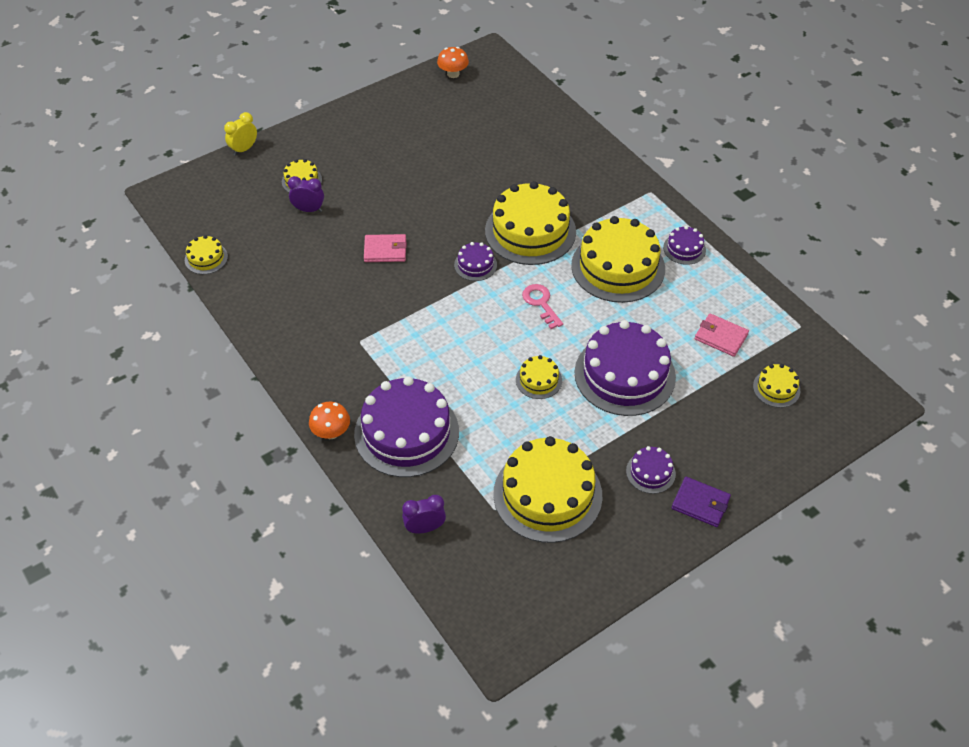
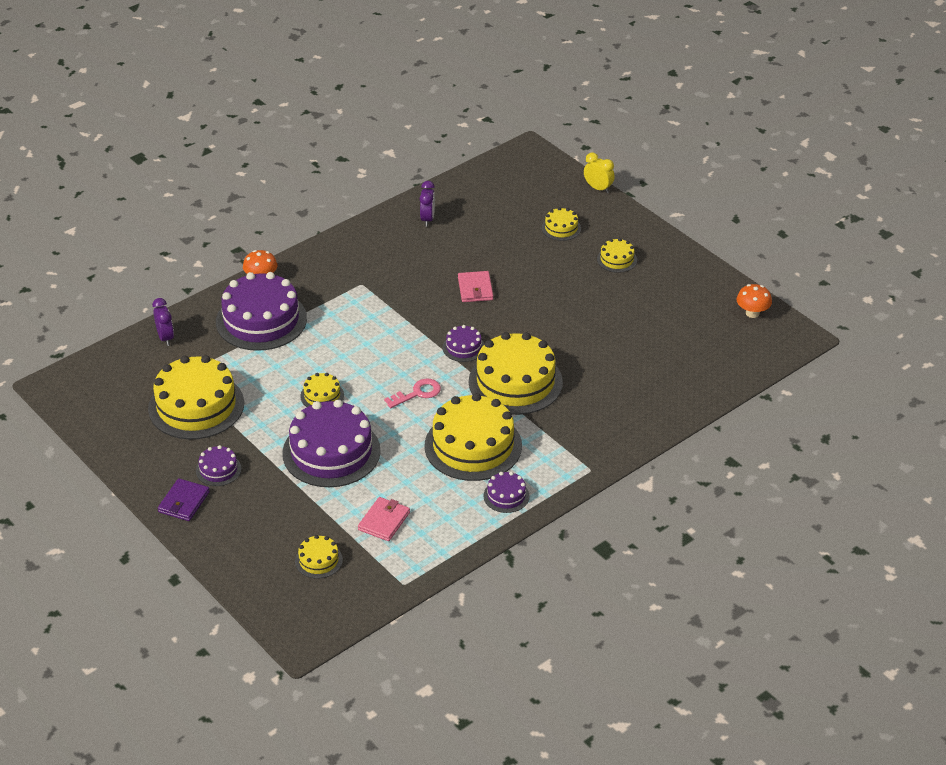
camera: 85 degrees right, 10 degrees down
yellow cake [185,235,228,274] -> yellow cake moved to [597,238,637,273]
purple clock [288,176,324,212] -> purple clock moved to [420,181,435,226]

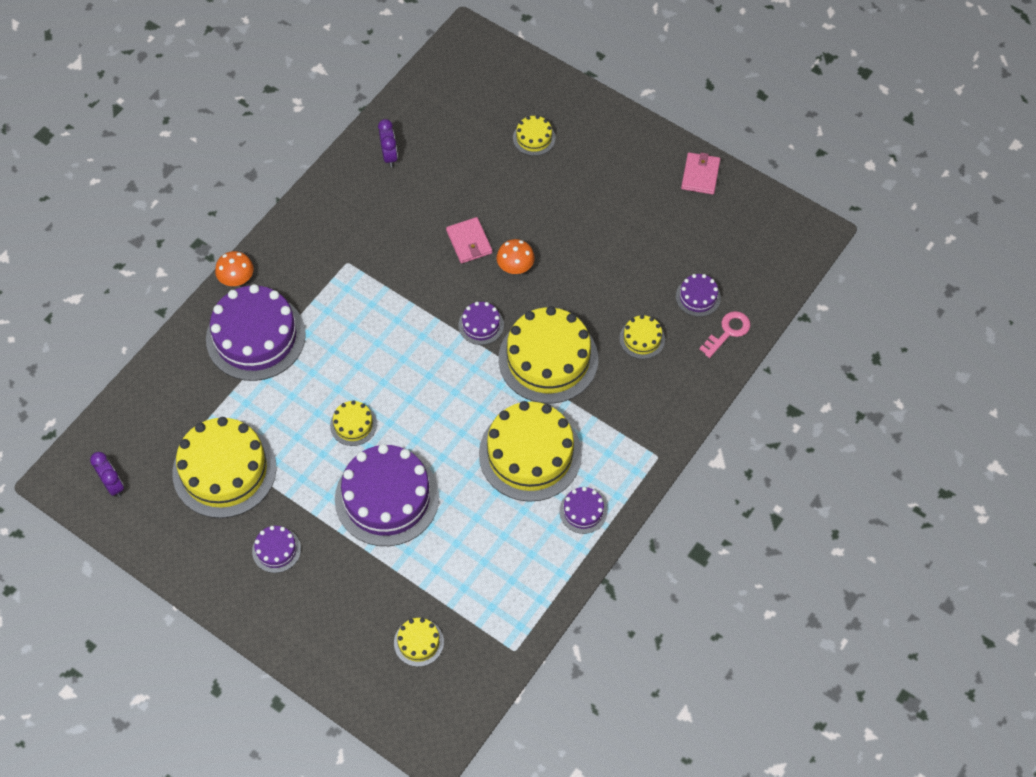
camera: 15 degrees left, 20 degrees up
purple clock [152,298,174,346] -> purple clock moved to [90,452,124,497]
purple wallet [158,478,210,521] -> none
pink wallet [358,497,410,541] -> pink wallet moved to [681,152,720,195]
pink key [384,379,441,408] -> pink key moved to [699,311,750,358]
yellow clock [584,152,615,193] -> none
yellow cake [597,238,637,273] -> yellow cake moved to [619,315,665,359]
orange mushroom [737,284,772,318] -> orange mushroom moved to [497,239,535,274]
none -> purple cake [676,274,721,317]

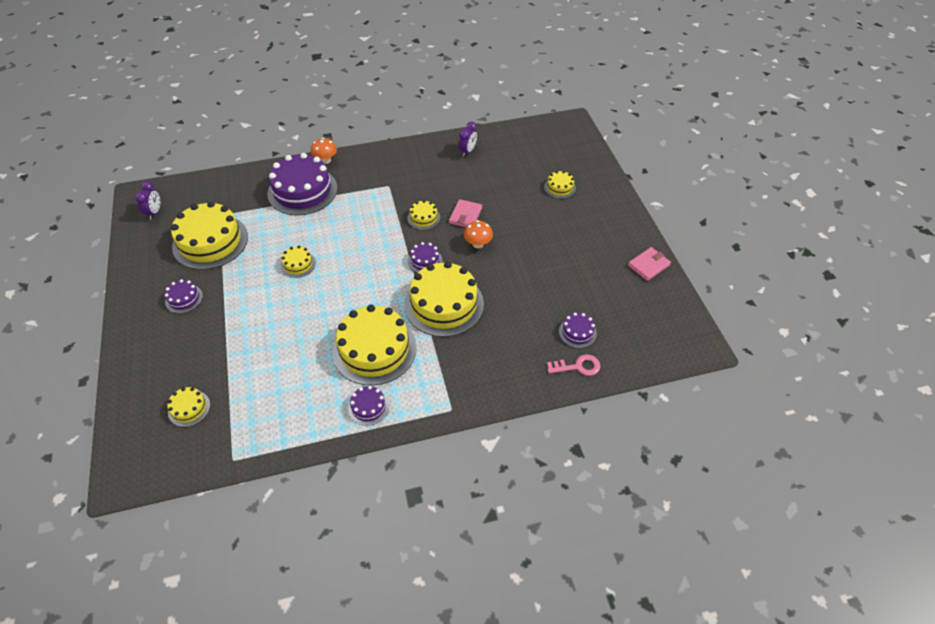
camera: 40 degrees right, 10 degrees down
purple cake [335,444,439,546] -> none
yellow cake [619,315,665,359] -> yellow cake moved to [407,200,440,230]

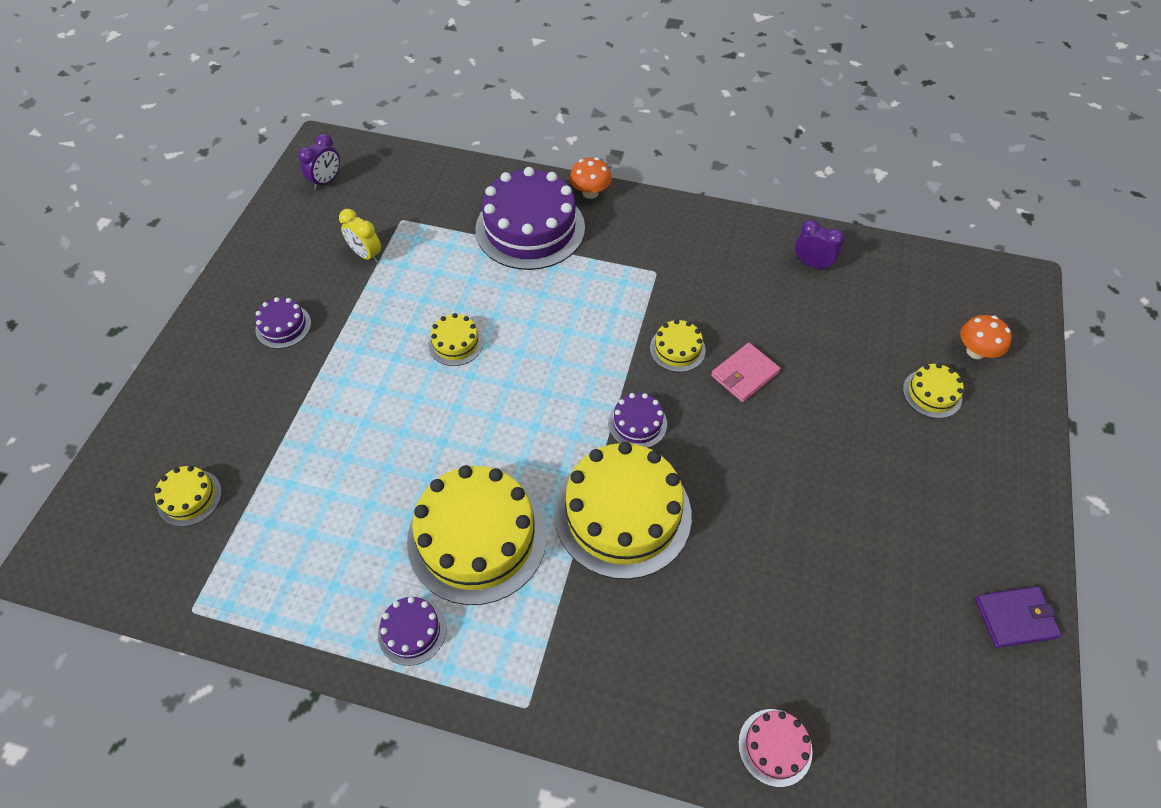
camera: 30 degrees right, 5 degrees up
yellow cake [171,201,248,270] -> yellow clock [339,209,381,263]
purple clock [458,122,477,157] -> purple clock turned 120 degrees counterclockwise [795,220,845,271]
orange mushroom [464,220,493,248] -> orange mushroom moved to [960,315,1012,359]
pink key [547,354,601,376] -> pink cake [738,709,813,787]
purple cake [559,313,597,348] -> none
pink wallet [628,247,671,281] -> purple wallet [975,586,1062,648]

